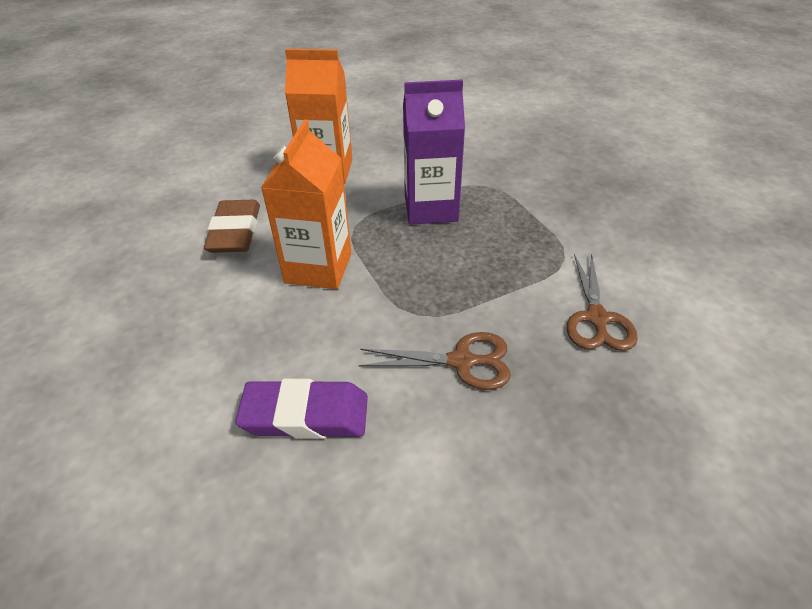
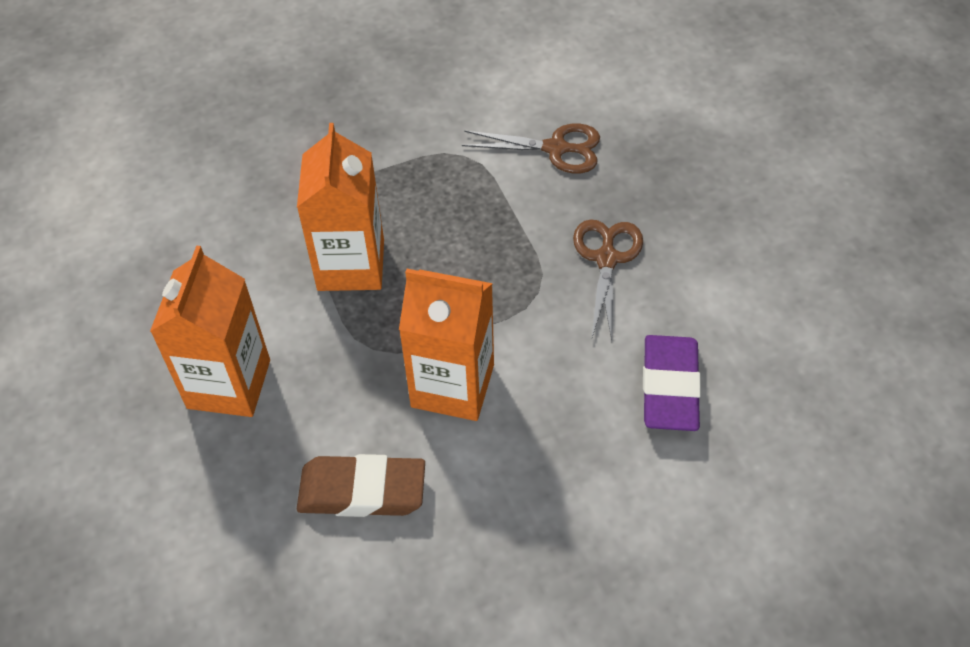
camera: 85 degrees left, 10 degrees up
purple carton [403,80,465,225] -> orange carton [297,123,384,291]

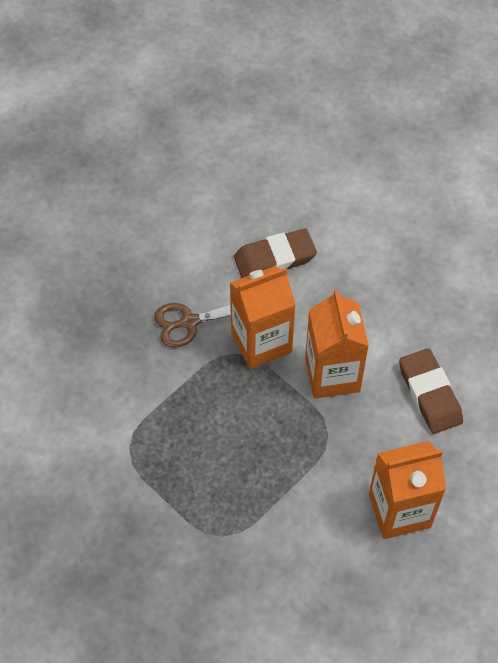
camera: 115 degrees left, 5 degrees up
orange carton [297,123,384,291] -> orange carton moved to [230,266,296,369]
brown scissors [462,123,600,173] -> none
purple eraser [643,335,701,431] -> brown eraser [234,229,317,278]

